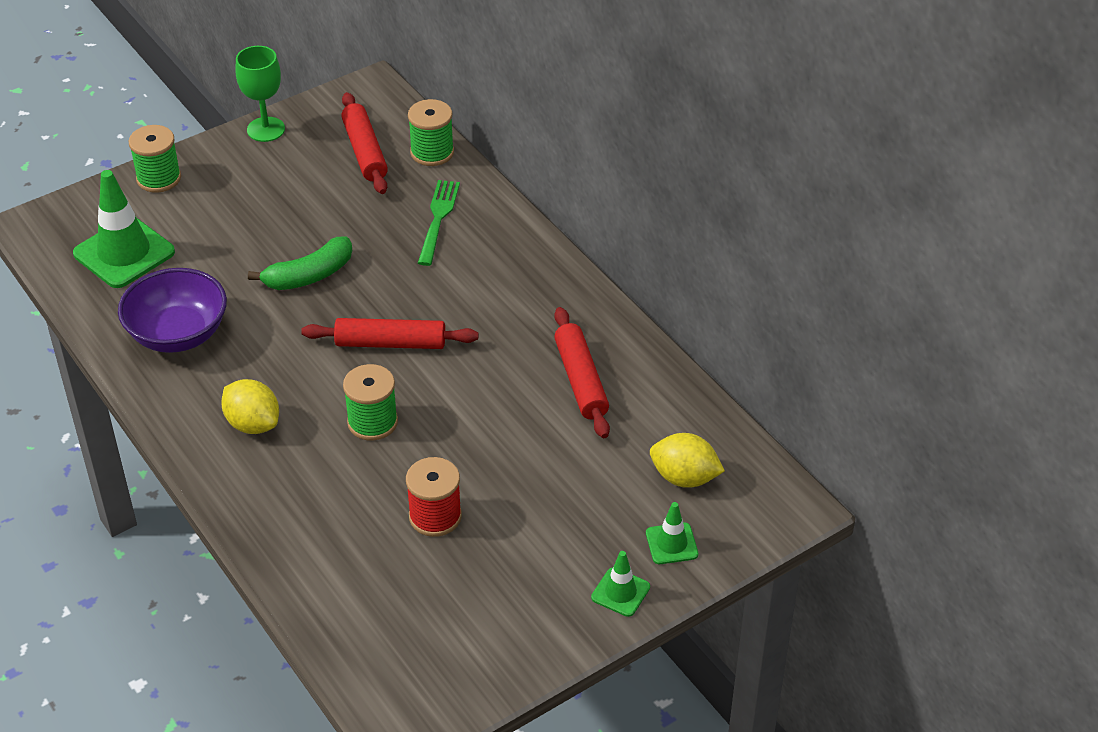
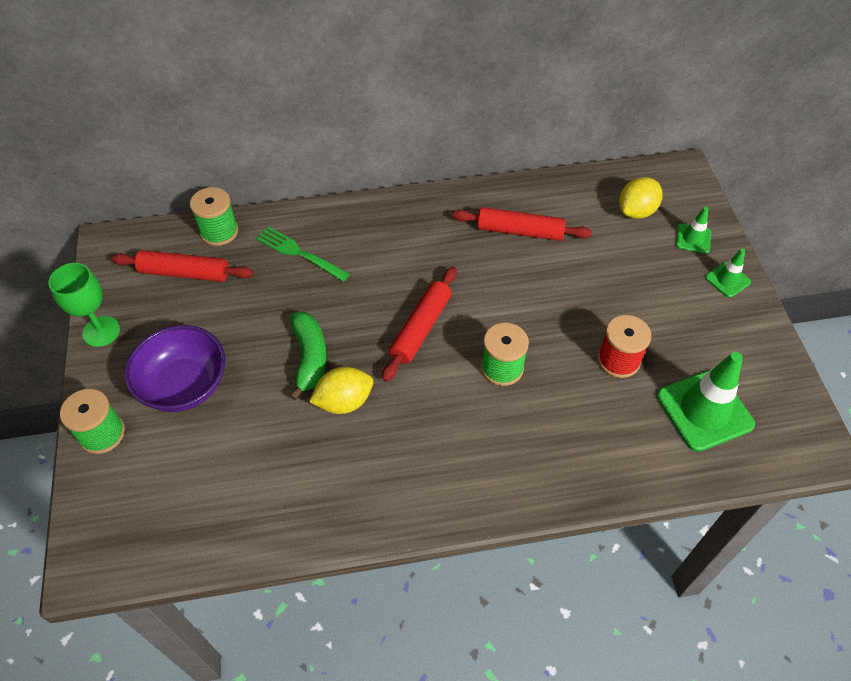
camera: 65 degrees left, 10 degrees up
green traffic cone [73,170,175,288] -> green traffic cone moved to [657,352,755,452]
purple bowl [118,268,227,353] -> purple bowl moved to [125,325,225,412]
yellow lemon [221,379,279,434] -> yellow lemon moved to [309,367,373,414]

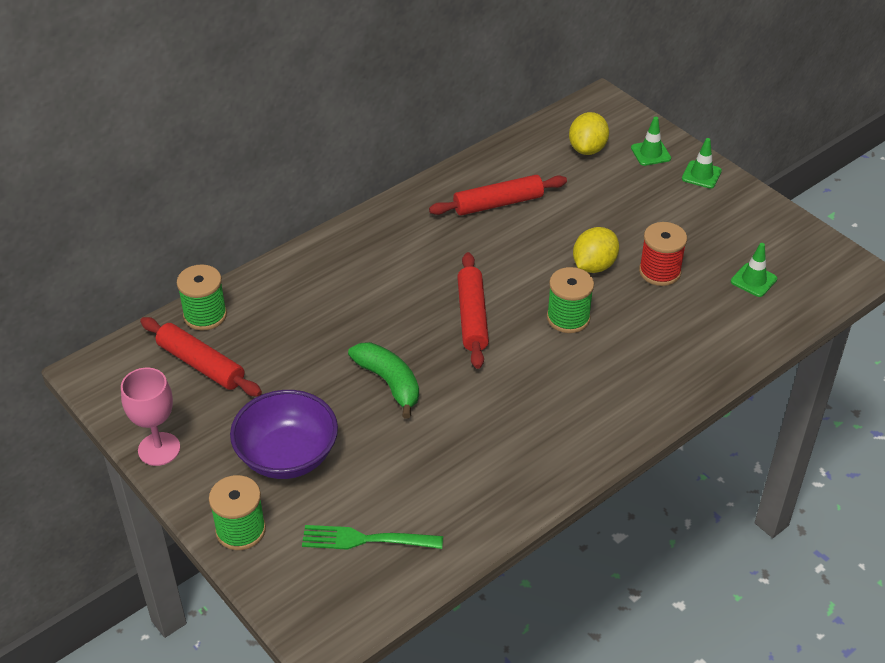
camera: 30 degrees left, 10 degrees down
green goblet [48,263,120,347] -> pink goblet [121,368,180,466]
red rolling pin [111,250,253,282] -> red rolling pin turned 60 degrees clockwise [140,317,262,396]
green fork [256,227,350,282] -> green fork moved to [302,525,443,550]
yellow lemon [309,367,373,414] -> yellow lemon moved to [573,227,619,273]
green traffic cone [657,352,755,452] -> green traffic cone [731,243,777,297], size x0.51

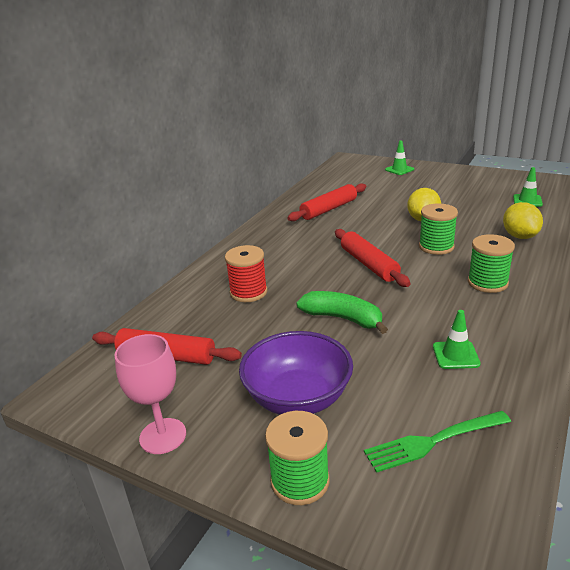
camera: 20 degrees left, 15 degrees down
green spool [177,264,227,331] -> green spool moved to [468,234,515,293]
yellow lemon [569,112,609,155] -> yellow lemon moved to [503,202,543,239]
red spool [639,222,687,286] -> red spool moved to [225,245,267,302]
green traffic cone [682,138,722,189] -> green traffic cone moved to [433,310,481,369]

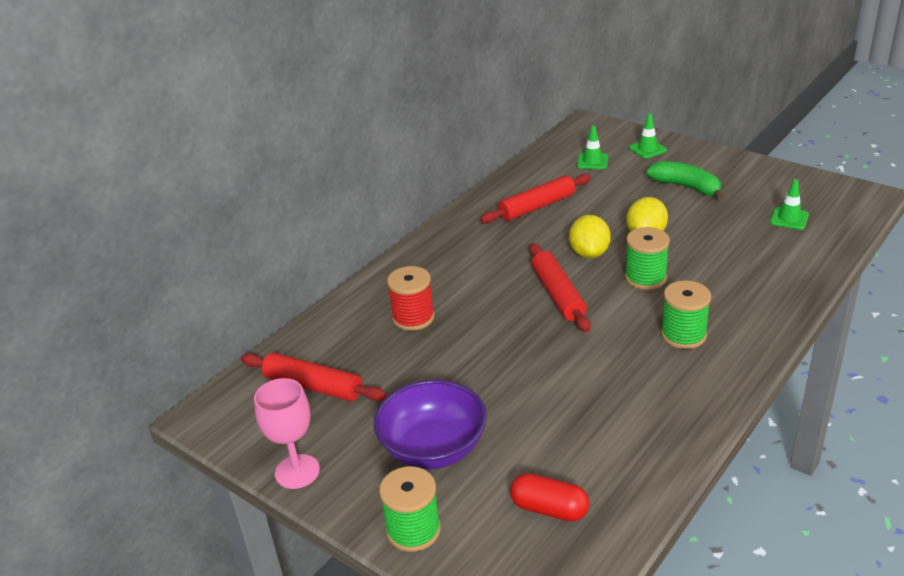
camera: 10 degrees right, 5 degrees up
green banana [296,291,388,334] -> green banana moved to [646,161,724,199]
green fork [364,411,511,473] -> red capsule [510,473,589,521]
green traffic cone [433,310,481,369] -> green traffic cone moved to [577,125,608,169]
yellow lemon [503,202,543,239] -> yellow lemon moved to [569,215,611,258]

